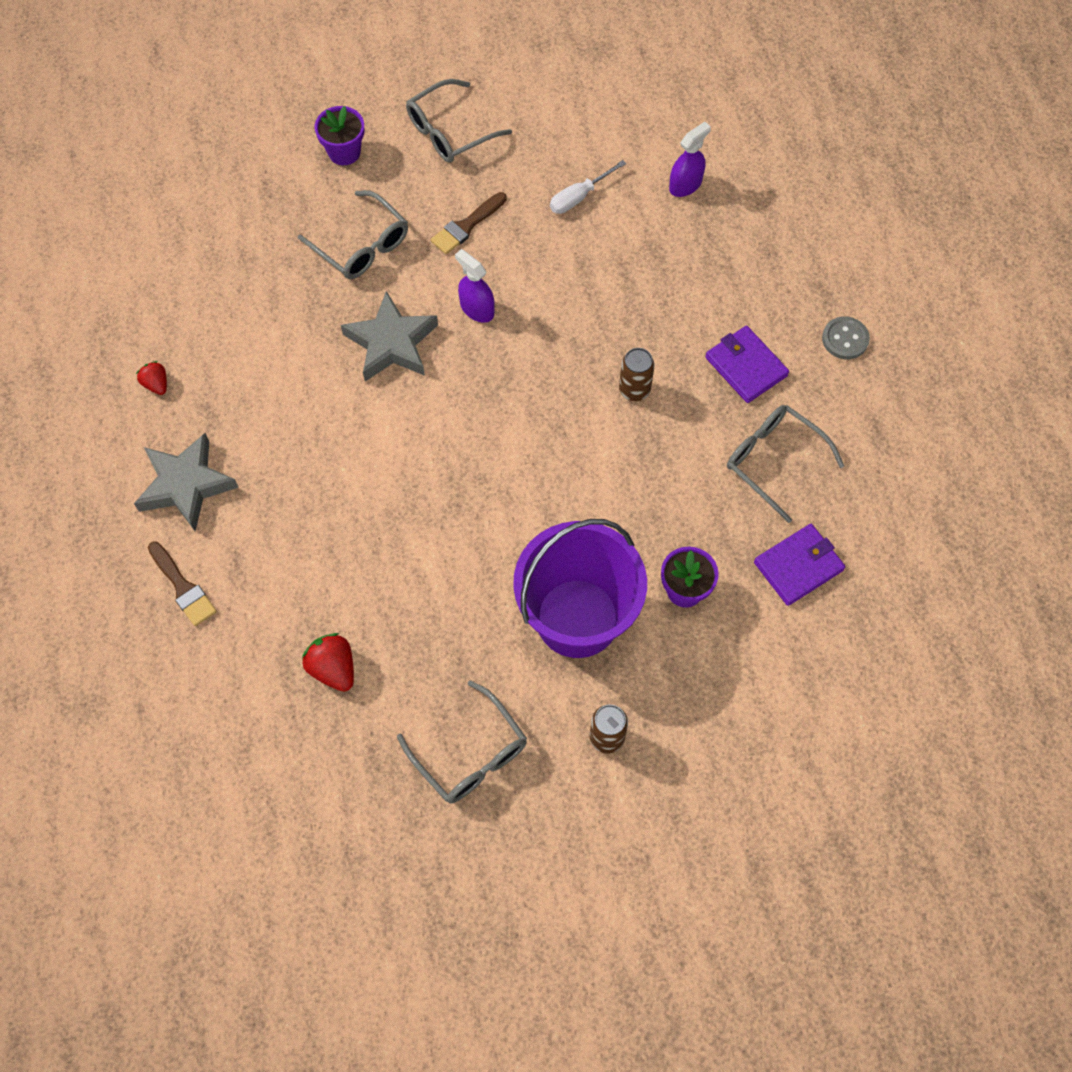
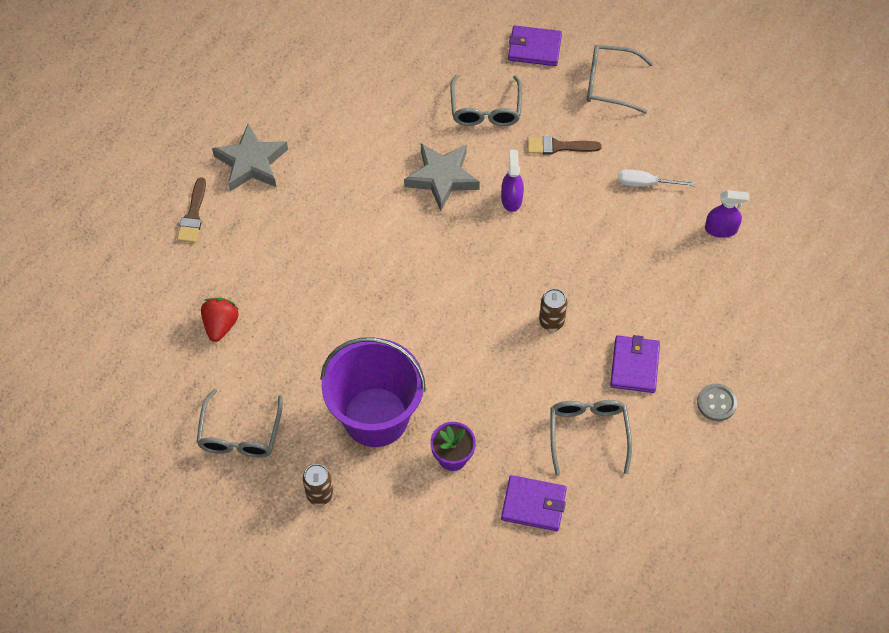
camera: 45 degrees right, 5 degrees down
red strawberry [136,361,167,395] -> none
purple flower pot [315,106,364,165] -> purple wallet [508,26,562,66]

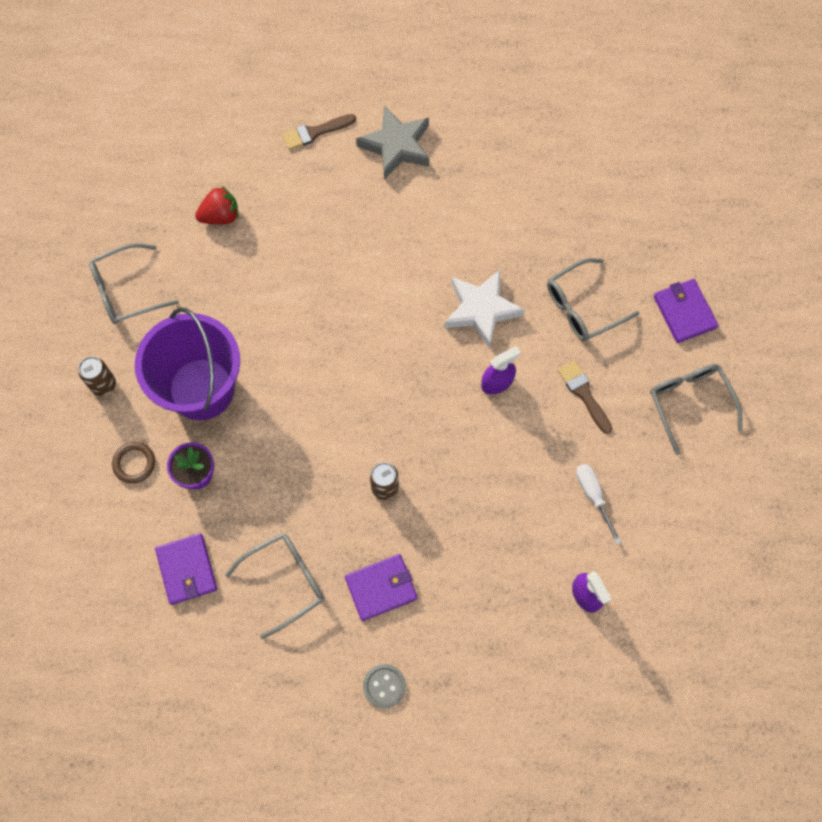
camera: 60 degrees right, 10 degrees up
grey star [404,143,480,211] -> white star [445,270,525,349]
none -> brown ring [112,442,155,484]

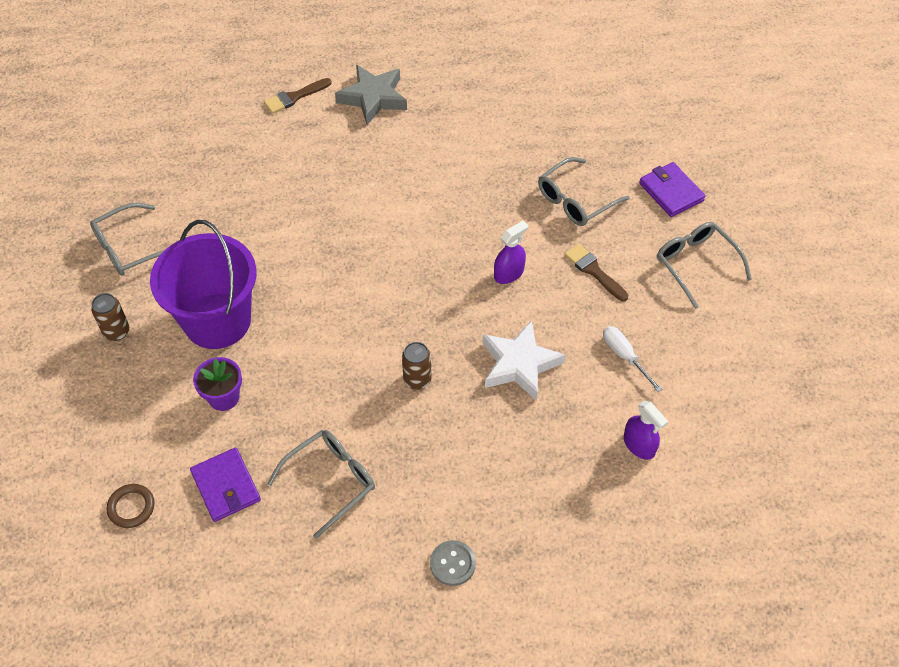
camera: 10 degrees left, 15 degrees down
brown ring [112,442,155,484] -> brown ring moved to [107,484,155,528]
red strawberry [195,186,239,224] -> none
purple wallet [345,554,418,621] -> none
white star [445,270,525,349] -> white star moved to [483,320,566,401]

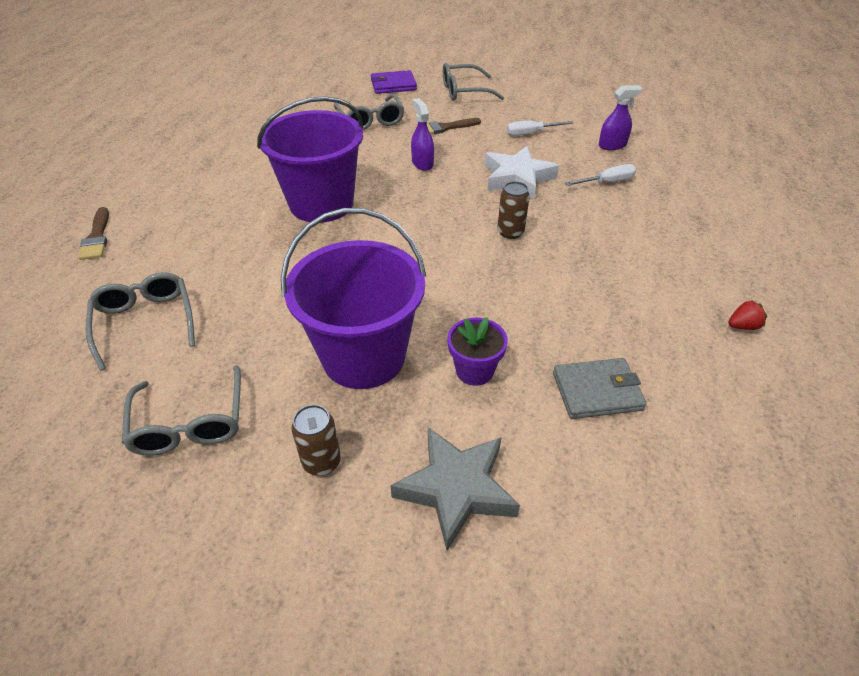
camera: 70 degrees left, 10 degrees down
brown ring [107,484,155,528] -> none
purple wallet [190,448,261,522] -> grey wallet [553,358,647,419]
grey glasses [267,430,375,539] -> grey glasses moved to [86,272,195,371]
grey star [335,65,407,125] -> grey star moved to [390,427,520,551]
grey button [430,540,476,586] -> none
none -> purple bucket [257,96,363,223]
none -> white screwdriver [565,164,636,186]
none -> red strawberry [728,300,767,330]

